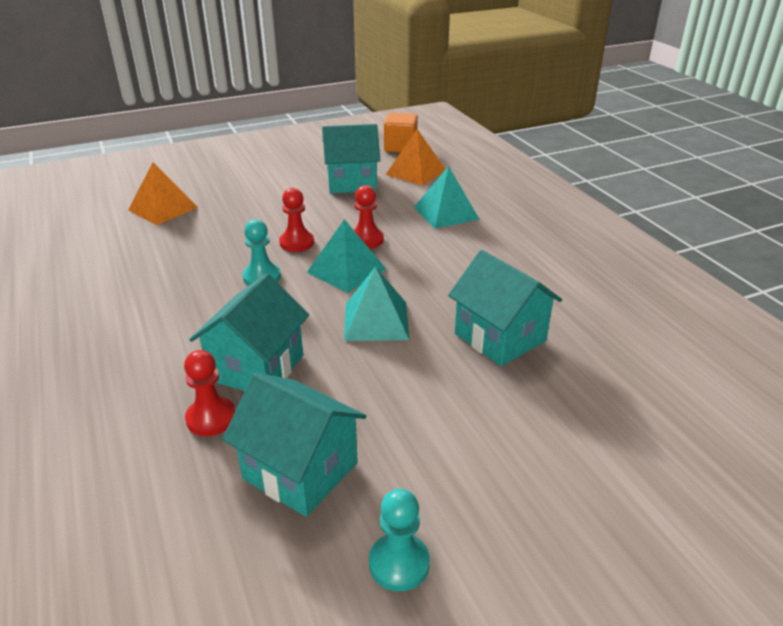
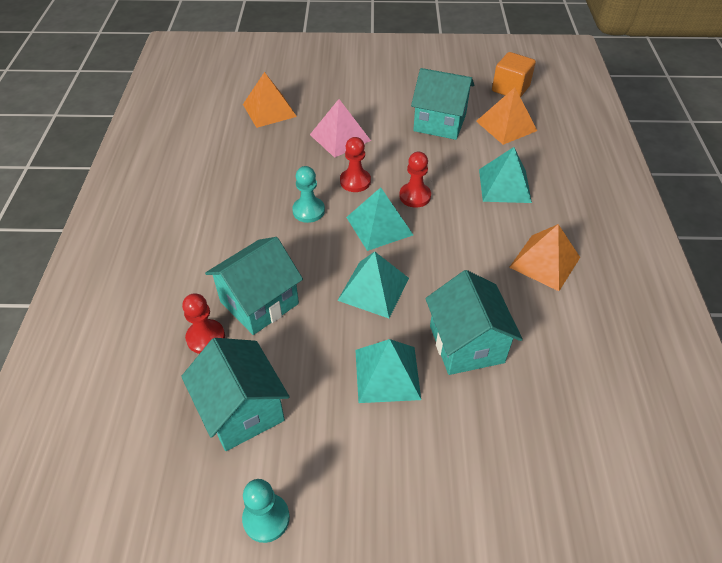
camera: 25 degrees right, 15 degrees up
none -> pink pyramid [310,99,371,158]
none -> turquoise pyramid [355,339,421,403]
none -> orange pyramid [509,224,580,291]

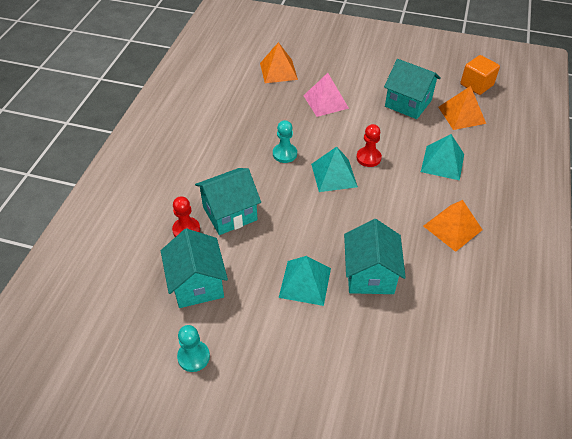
camera: 15 degrees right, 0 degrees up
turquoise pyramid [337,252,409,318] -> none
red pawn [340,137,371,192] -> none

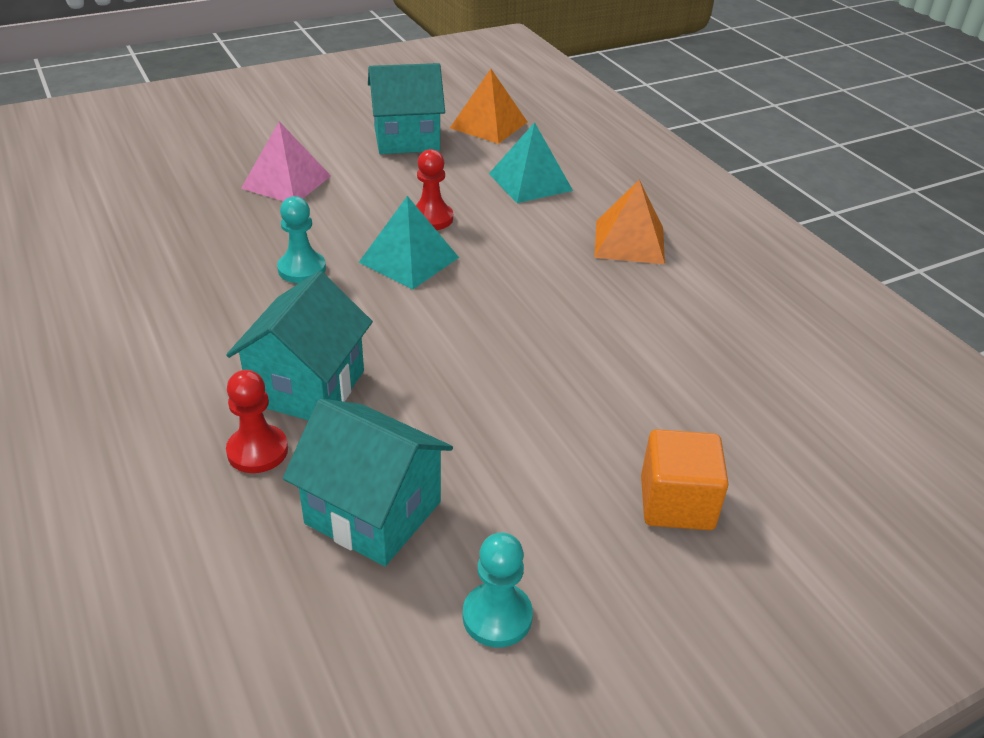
camera: 45 degrees left, 10 degrees down
orange pyramid [260,42,298,83] -> none
turquoise pyramid [279,256,331,306] -> none
turquoise house [344,219,406,294] -> none
orange cube [460,55,500,95] -> orange cube moved to [641,429,729,530]

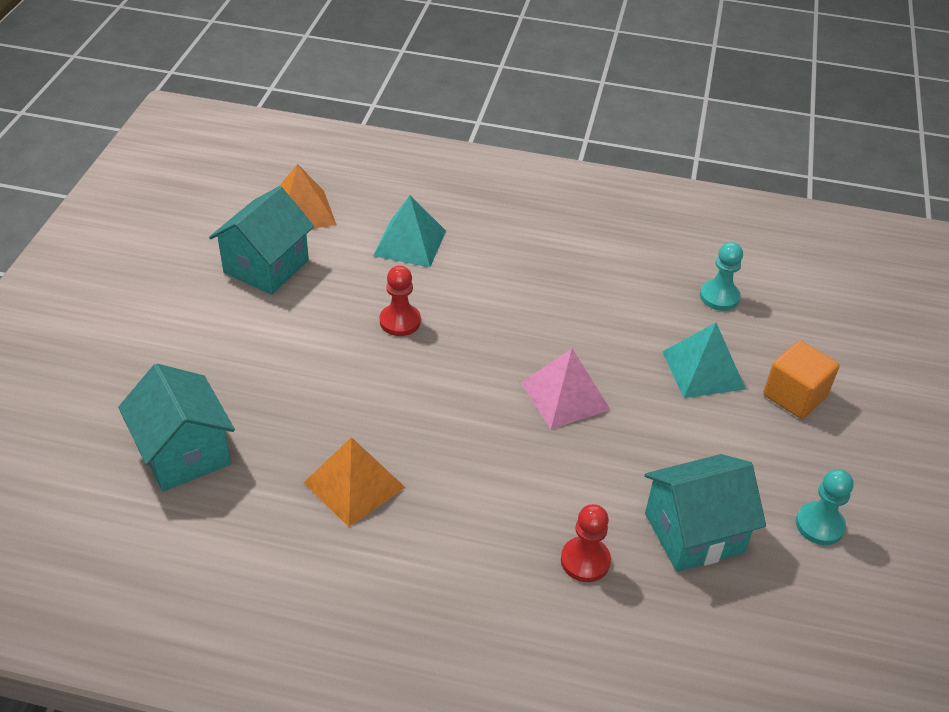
camera: 50 degrees left, 5 degrees up
turquoise house [226,271,373,420] -> turquoise house moved to [118,364,235,491]
pink pyramid [241,121,331,201] -> pink pyramid moved to [521,348,611,429]
turquoise pawn [277,196,326,283] -> turquoise pawn moved to [700,242,743,311]
turquoise pyramid [358,196,459,289] -> turquoise pyramid moved to [662,323,746,398]
orange pyramid [595,180,665,264] -> orange pyramid moved to [304,437,406,527]

